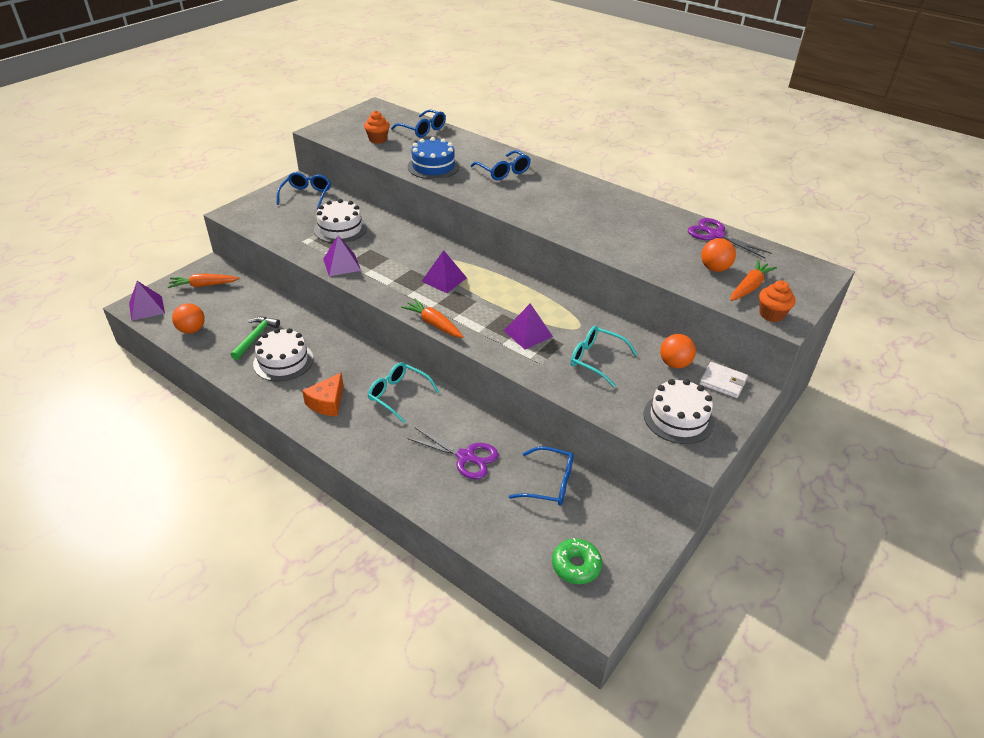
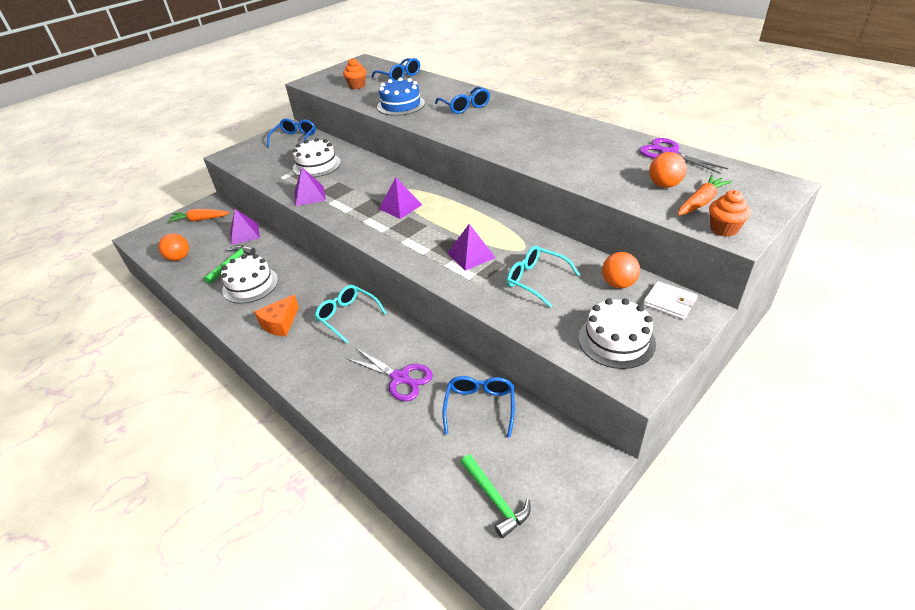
camera: 10 degrees right, 0 degrees up
purple pyramid [129,281,165,321] -> purple pyramid moved to [230,209,260,245]
orange carrot [401,298,463,338] -> none
blue glasses [509,446,574,506] -> blue glasses turned 105 degrees counterclockwise [443,376,515,438]
green donut [552,538,602,584] -> green hammer [461,454,531,538]

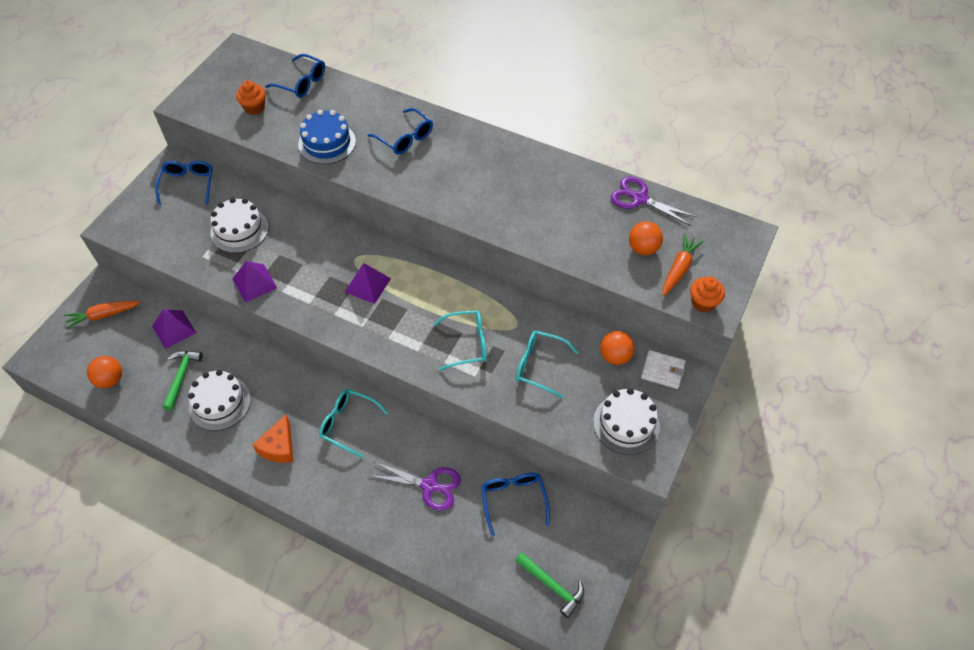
camera: 20 degrees left, 15 degrees up
purple pyramid [447,224,496,271] -> turquoise glasses [433,310,487,371]

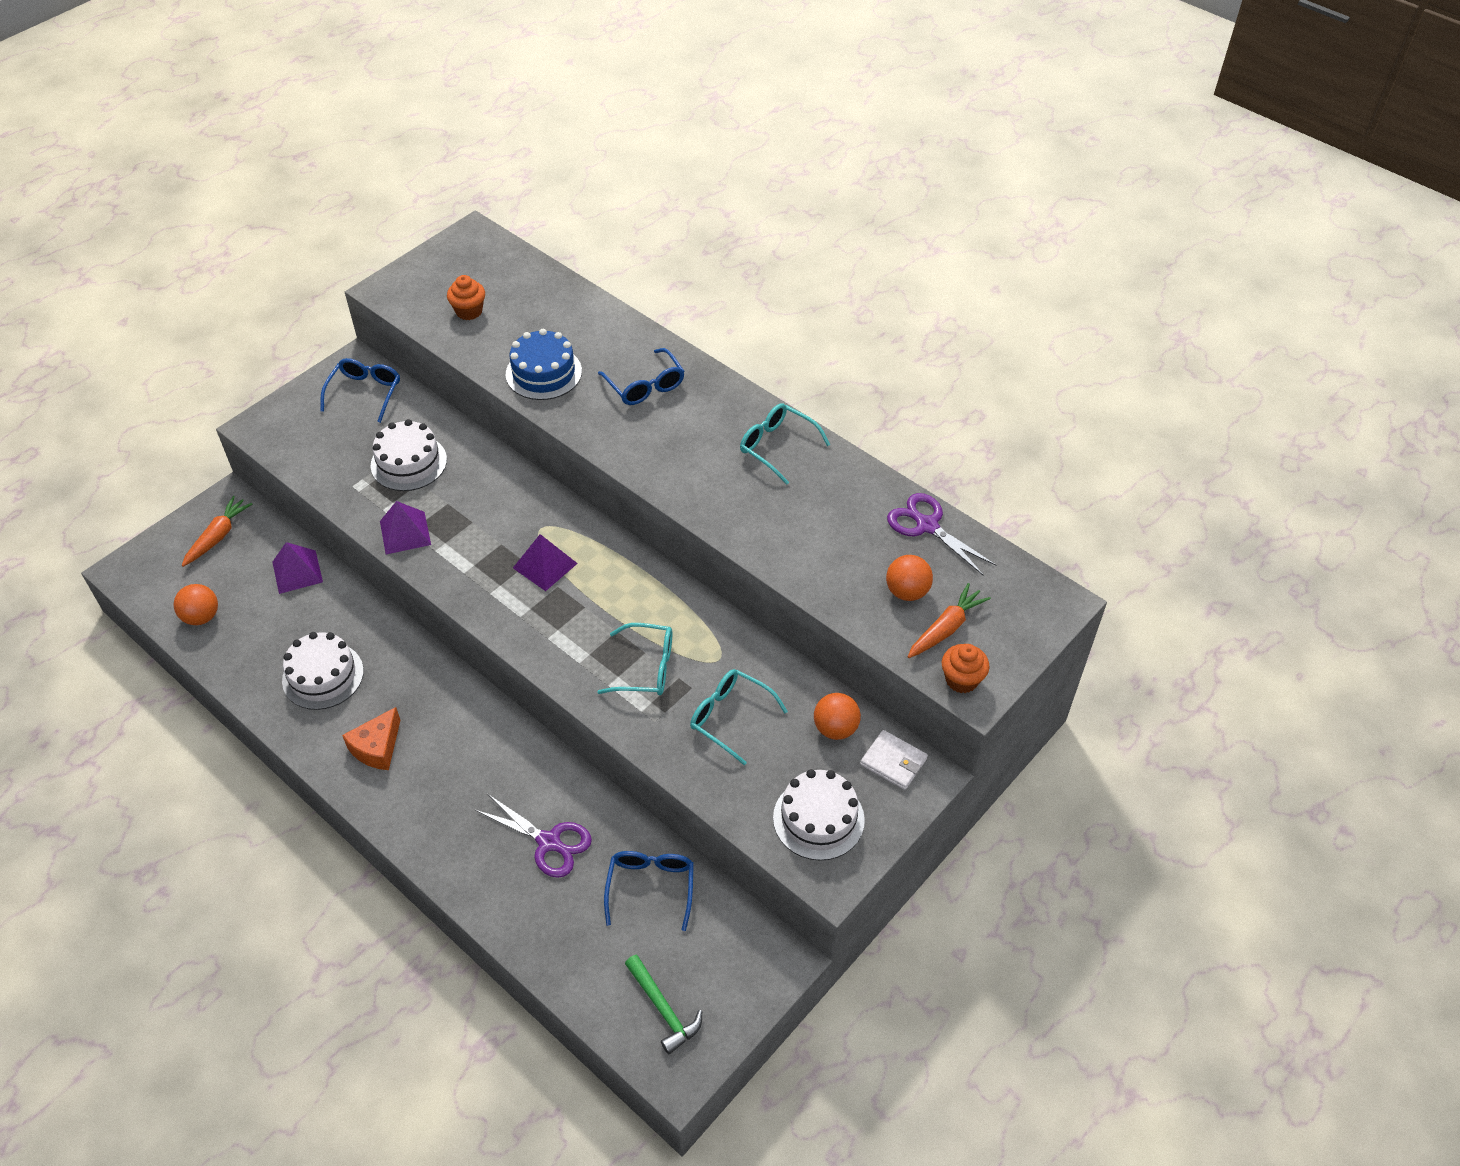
camera: 15 degrees right, 5 degrees down
orange carrot [64,301,141,330] -> orange carrot turned 120 degrees clockwise [182,496,252,567]
green hammer [163,351,203,411] -> none
blue glasses [265,54,325,97] -> none
turquoise glasses [319,389,388,458] -> turquoise glasses moved to [740,403,830,485]

